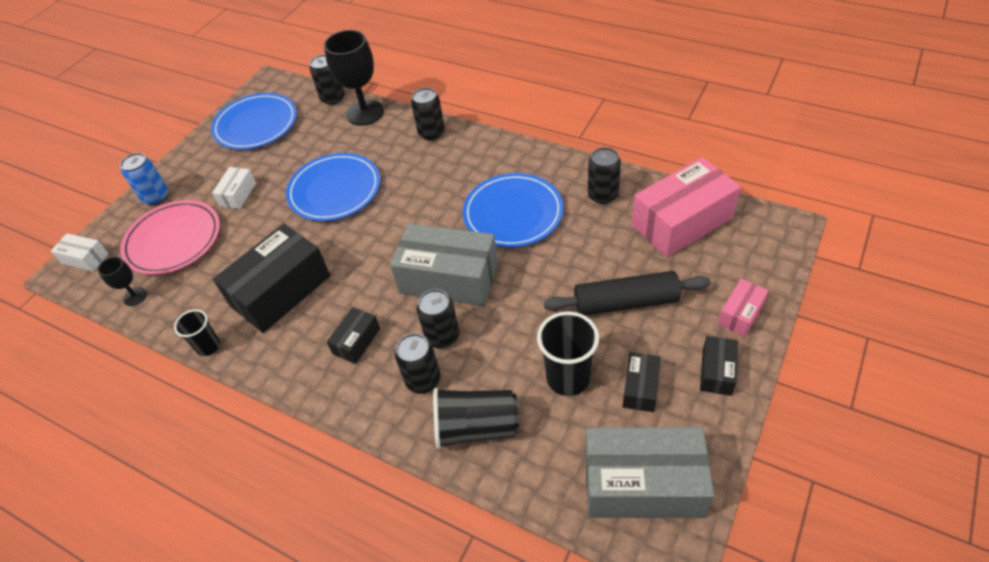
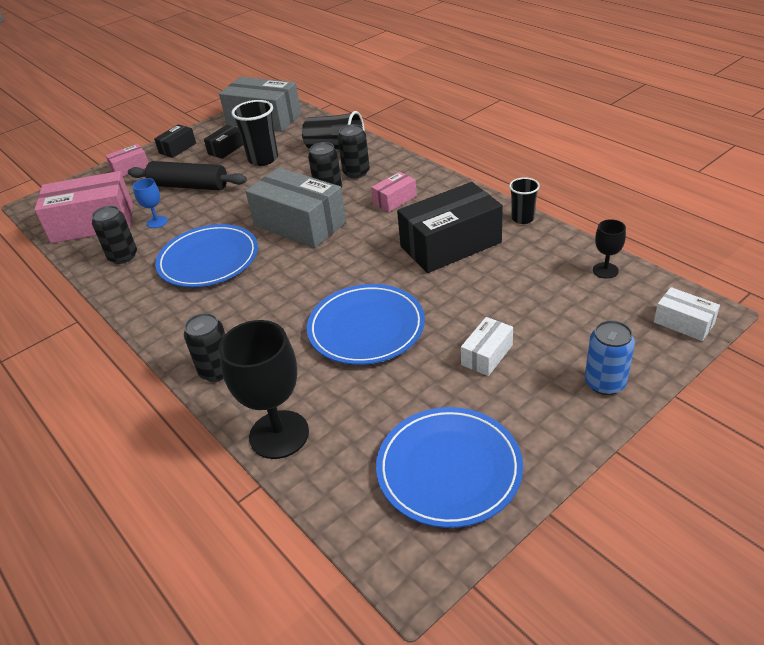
camera: 160 degrees left, 10 degrees down
pink plate [120,200,220,275] -> none
black can [310,55,345,105] -> none
black box [327,307,380,364] -> pink box [371,172,417,212]
none -> blue goblet [133,178,168,228]

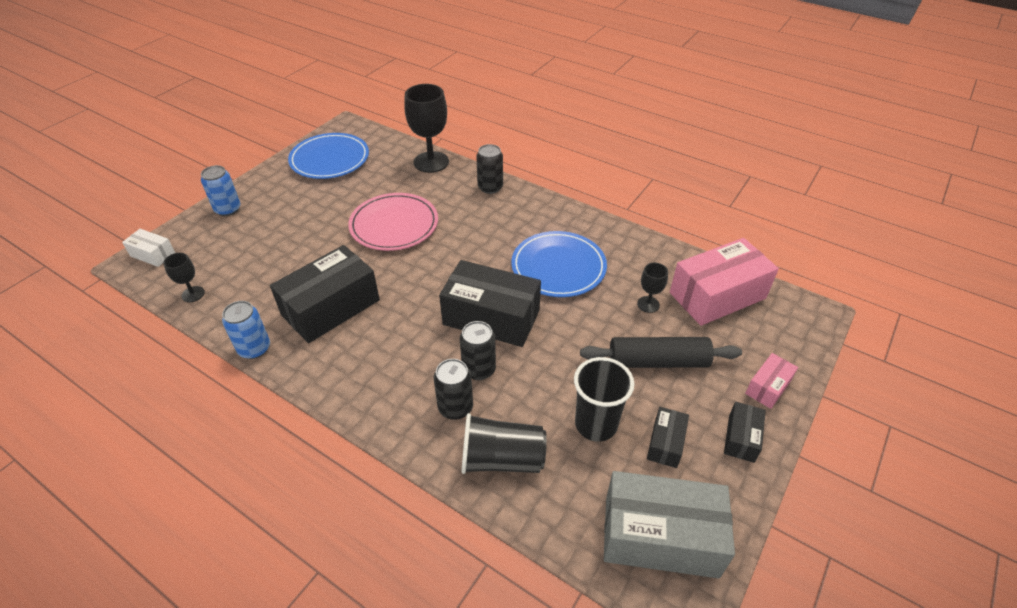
camera: 160 degrees right, 5 degrees up
black can [92,206,137,264] -> none
blue goblet [133,178,168,228] -> black goblet [637,263,668,313]
grey box [245,167,346,248] -> black box [439,260,541,347]
blue plate [307,284,425,365] -> pink plate [348,193,438,251]
pink box [371,172,417,212] -> none
white box [461,317,513,376] -> none
black cup [509,177,540,224] -> blue can [222,301,270,359]

